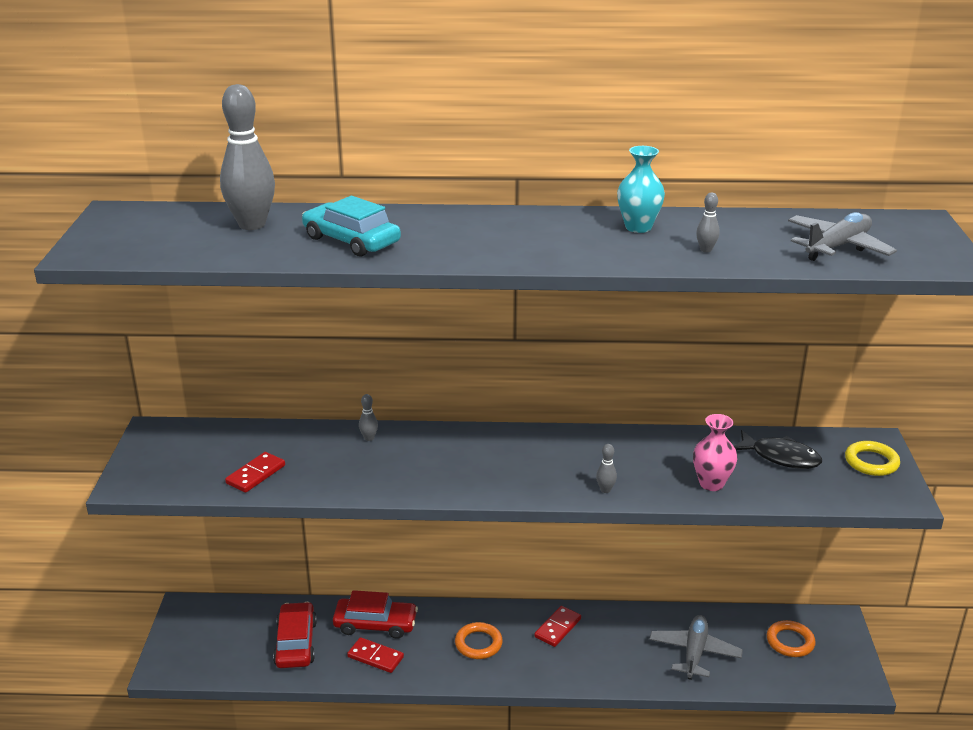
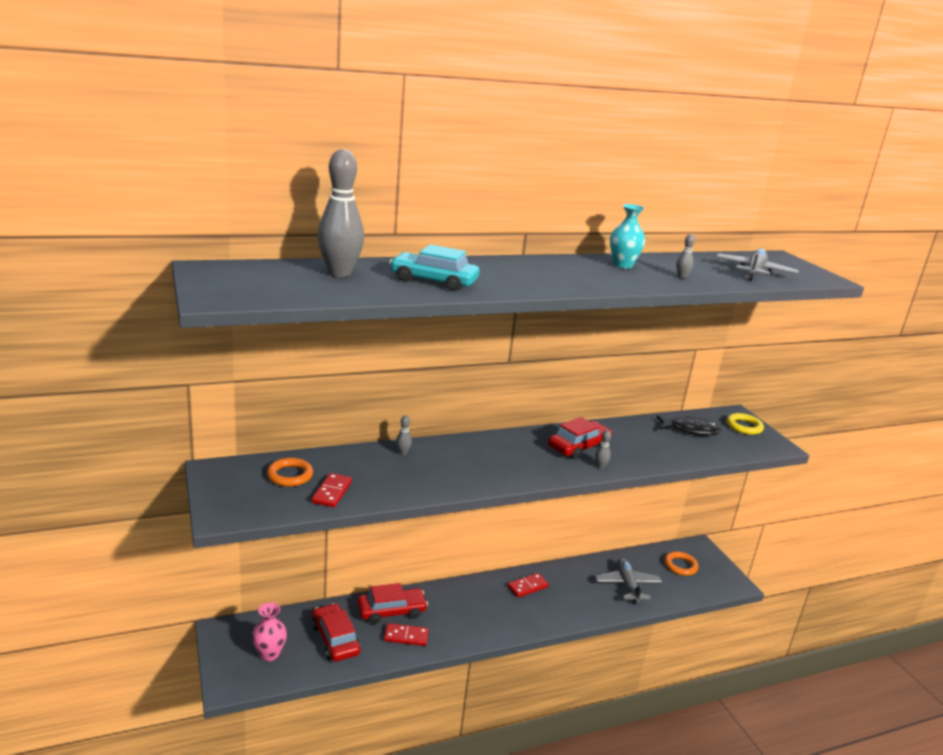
camera: 25 degrees left, 5 degrees down
orange ring [455,622,503,659] -> orange ring moved to [267,458,313,487]
red domino [534,606,581,647] -> red domino turned 45 degrees clockwise [507,573,549,598]
pink vase [693,414,737,491] -> pink vase moved to [252,602,287,661]
none -> red car [548,417,612,459]

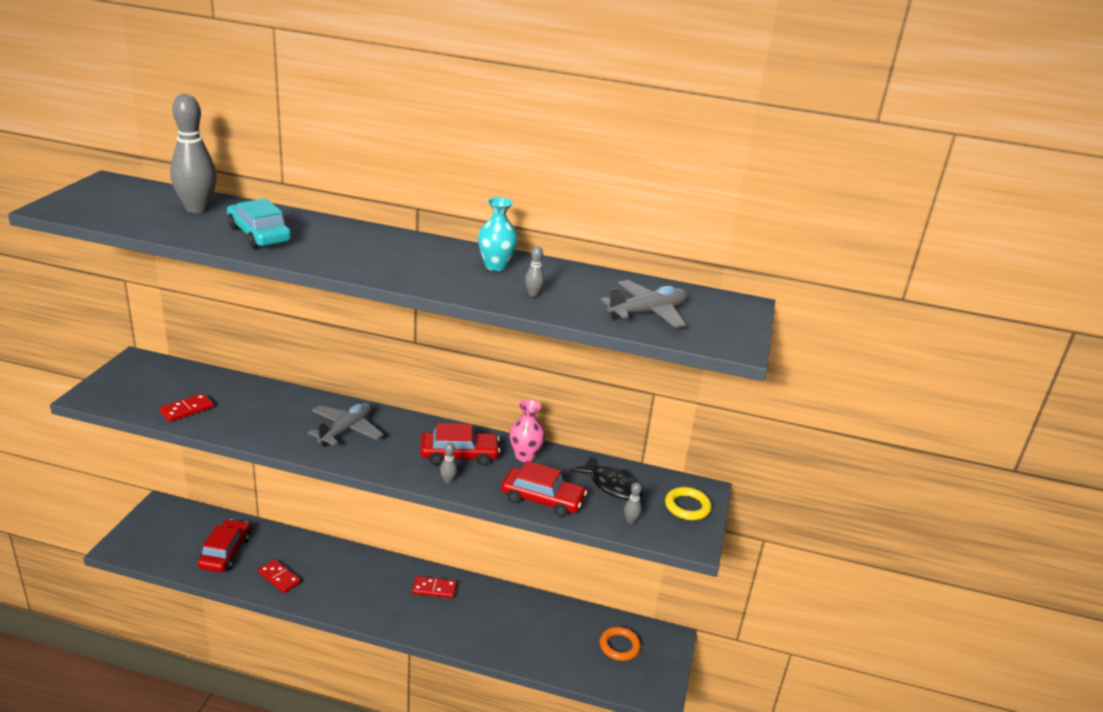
camera: 35 degrees right, 5 degrees up
pink vase [252,602,287,661] -> pink vase moved to [510,400,545,462]
orange ring [267,458,313,487] -> none
red car [357,583,428,624] -> red car moved to [501,461,587,517]
grey bowling pin [396,416,412,455] -> grey bowling pin moved to [624,482,642,524]
grey plane [595,558,662,604] -> grey plane moved to [308,402,384,447]

